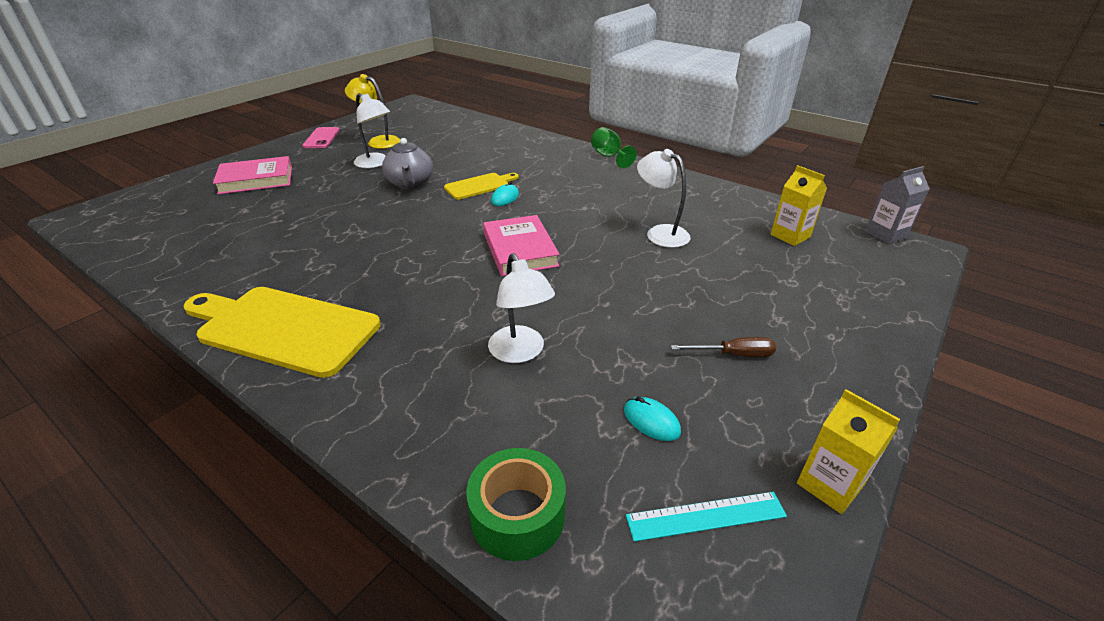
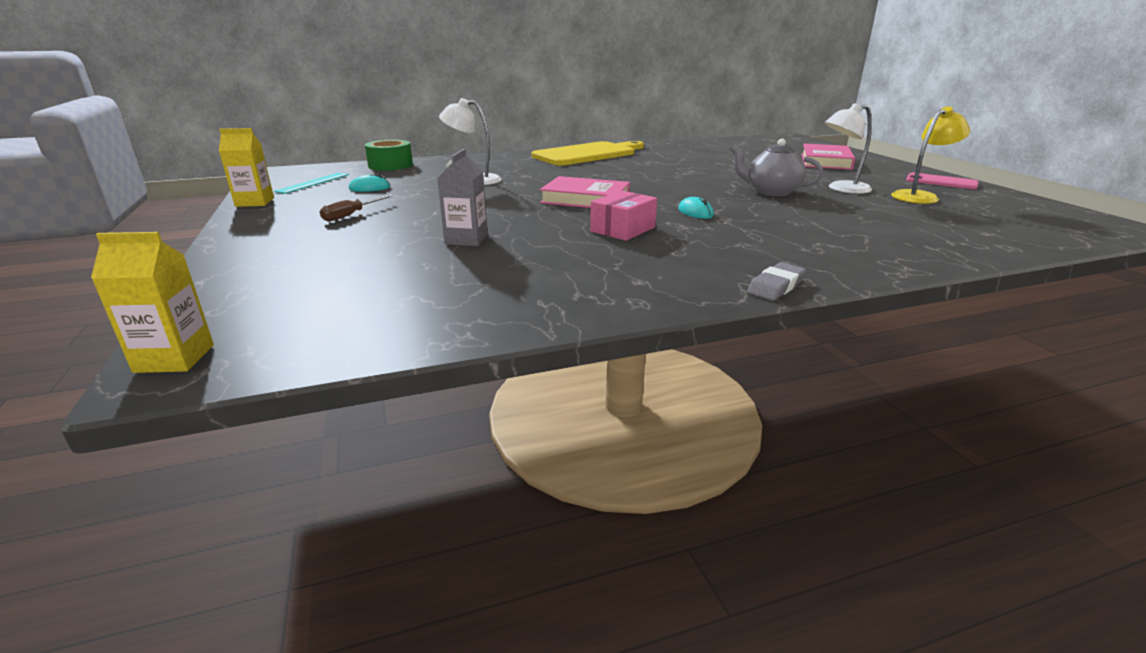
camera: 125 degrees right, 10 degrees down
yellow cutting board [444,173,519,200] -> none
green goblet [591,127,637,168] -> grey eraser [747,262,806,301]
white lamp [637,149,691,248] -> none
yellow carton [771,165,827,246] -> yellow carton moved to [91,232,214,373]
grey carton [865,166,930,244] -> grey carton moved to [437,149,488,246]
none -> pink box [590,190,657,241]

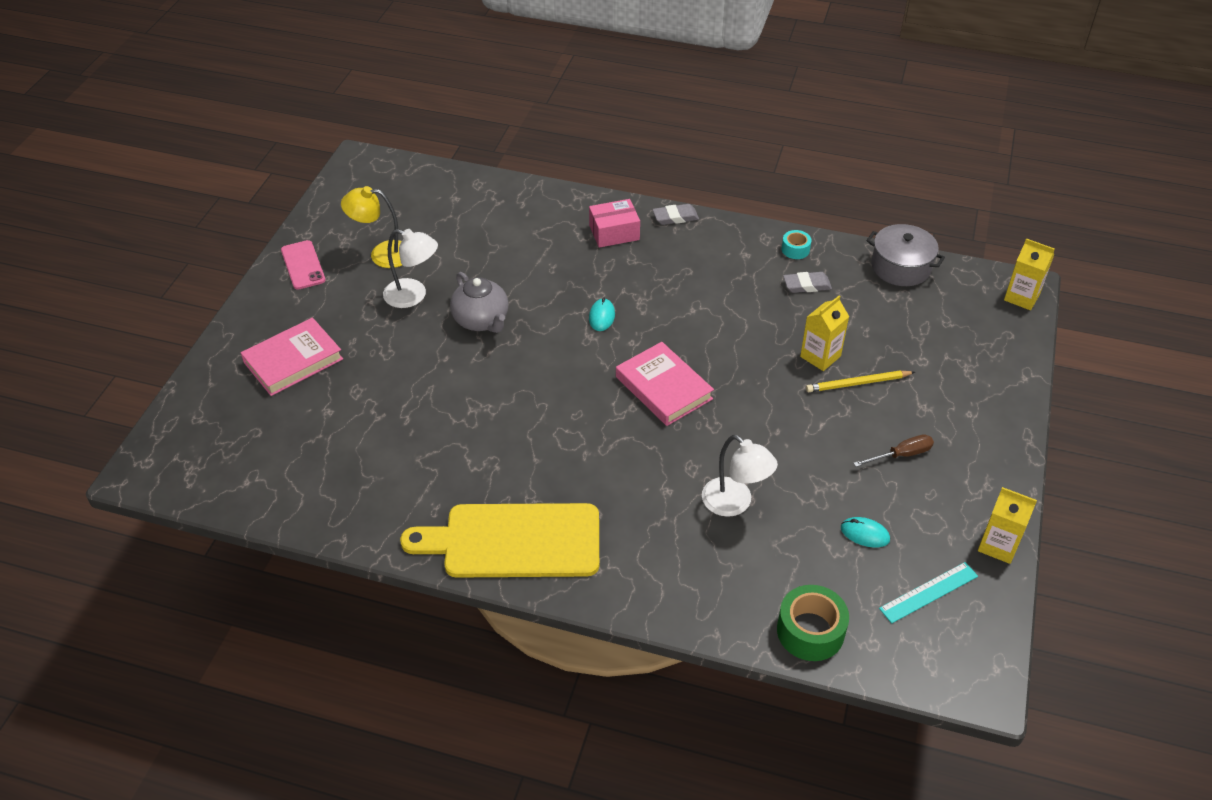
camera: 145 degrees left, 20 degrees up
grey carton [437,149,488,246] -> yellow carton [800,295,849,371]
pink box [590,190,657,241] -> pink box moved to [589,199,640,248]
none -> turquoise tape [782,230,811,259]
none -> grey eraser [783,272,832,293]
none -> yellow pencil [806,371,915,392]
none -> grey pot [866,224,945,286]

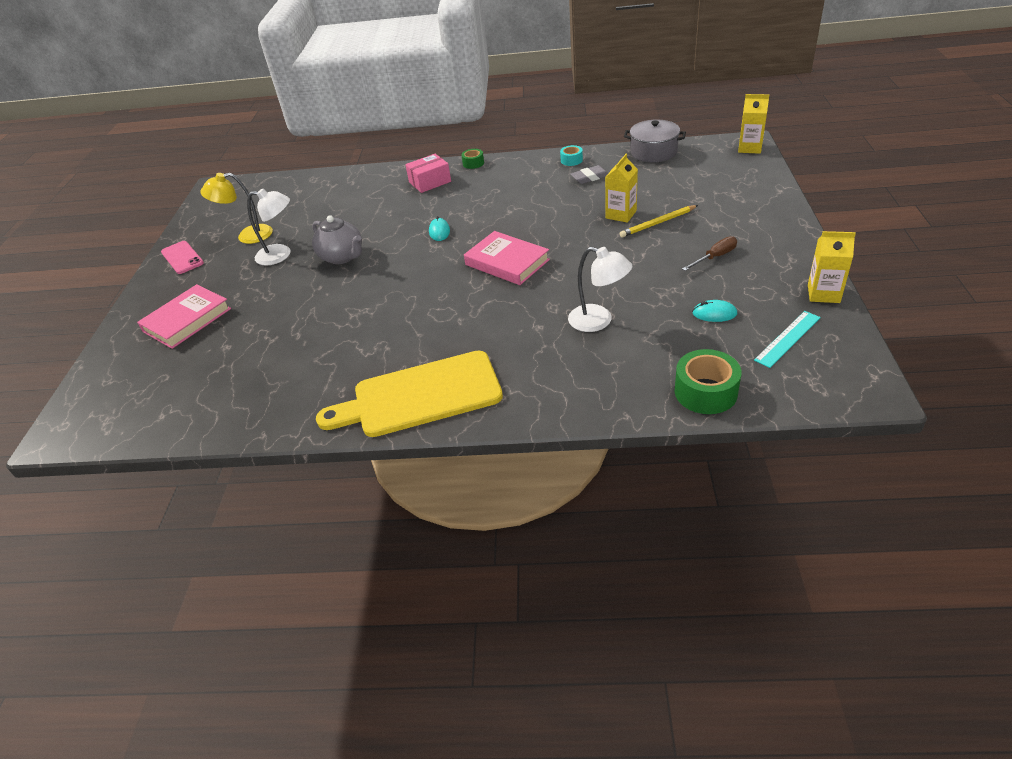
camera: 10 degrees left, 5 degrees down
grey eraser [653,204,699,225] -> green tape [461,149,484,169]

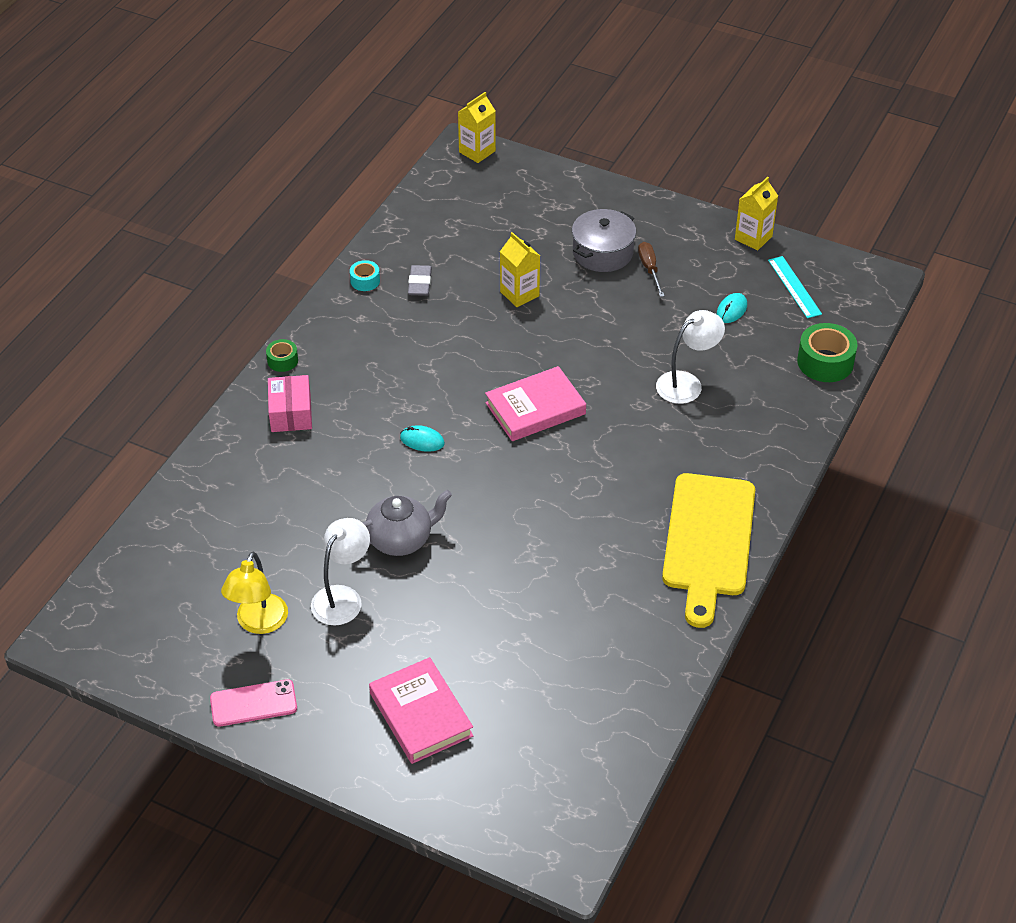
camera: 70 degrees left, 5 degrees up
yellow pencil [620,205,698,237] -> none
grey pot [624,120,686,162] -> grey pot moved to [572,209,636,272]

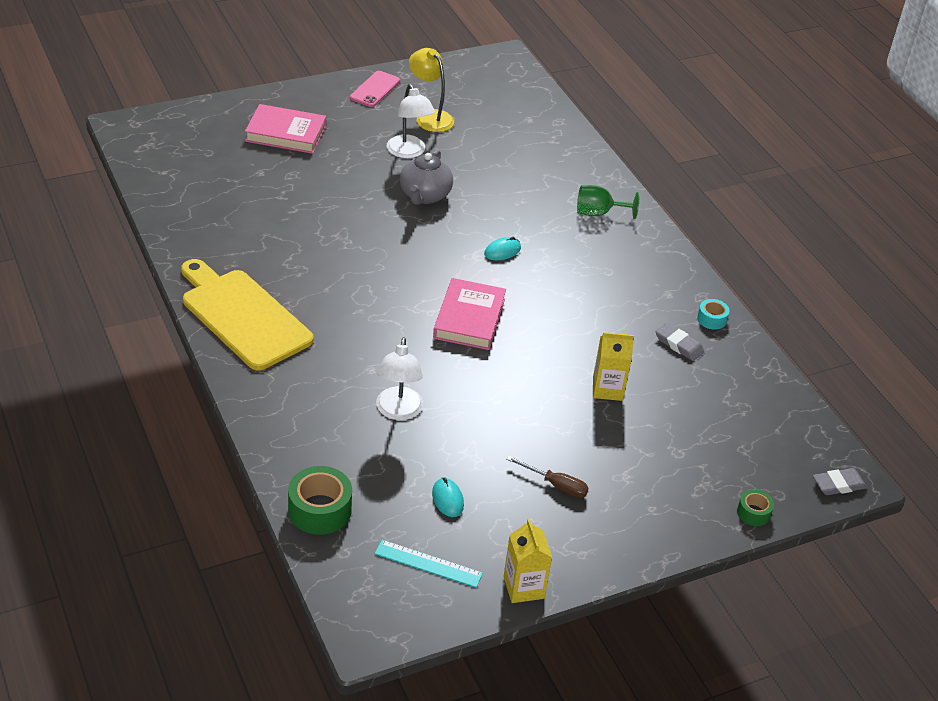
camera: 125 degrees right, 5 degrees down
green tape [266,339,298,372] -> green tape moved to [737,489,774,526]
pink box [268,375,312,432] -> green goblet [577,185,639,219]
yellow carton [458,92,496,163] -> grey eraser [813,468,867,495]
grey pot [572,209,636,272] -> none

